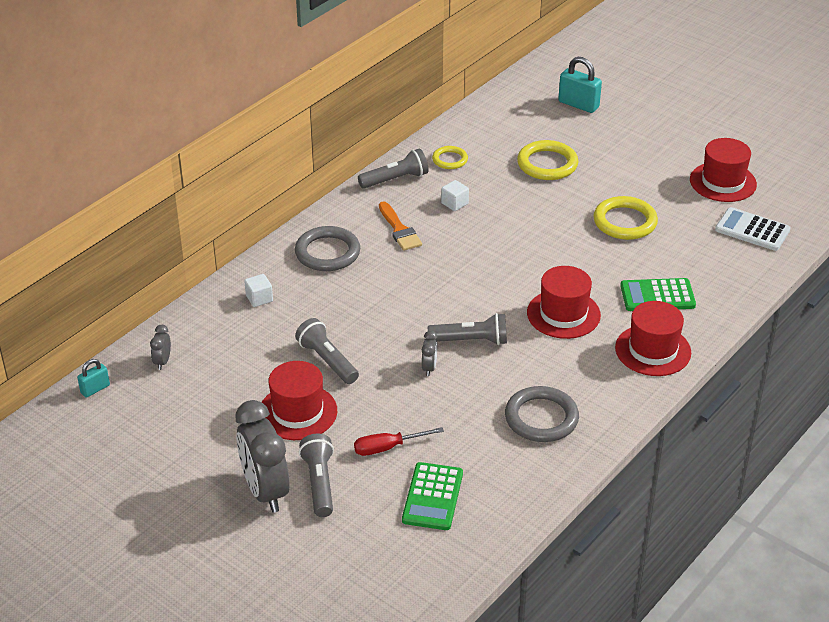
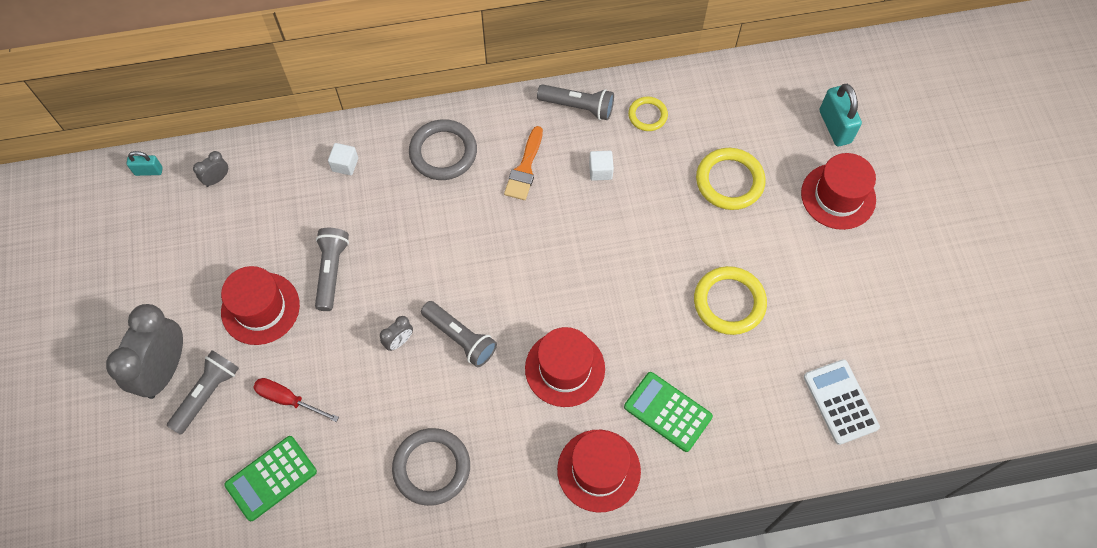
camera: 40 degrees right, 25 degrees up
red hat [690,138,757,202] -> red hat moved to [801,153,876,230]

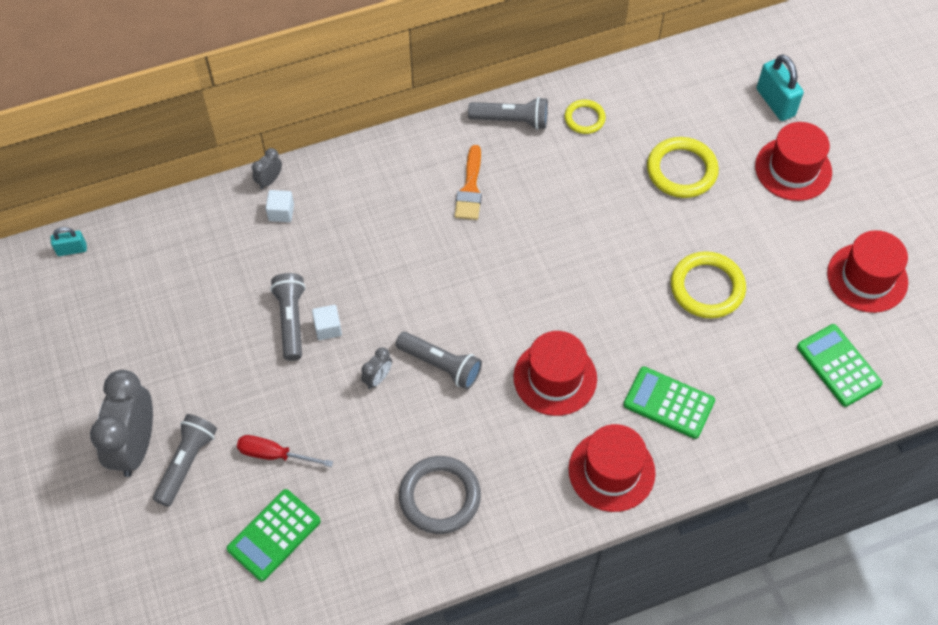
camera: 10 degrees left, 5 degrees down
grey clock [193,151,228,187] -> grey clock moved to [252,148,282,189]
red hat [221,266,300,345] -> red hat moved to [827,230,908,313]
grey ring [409,119,477,180] -> none
white cube [589,151,614,181] -> white cube moved to [312,305,342,340]
white calculator [804,359,880,445] -> green calculator [797,324,883,407]

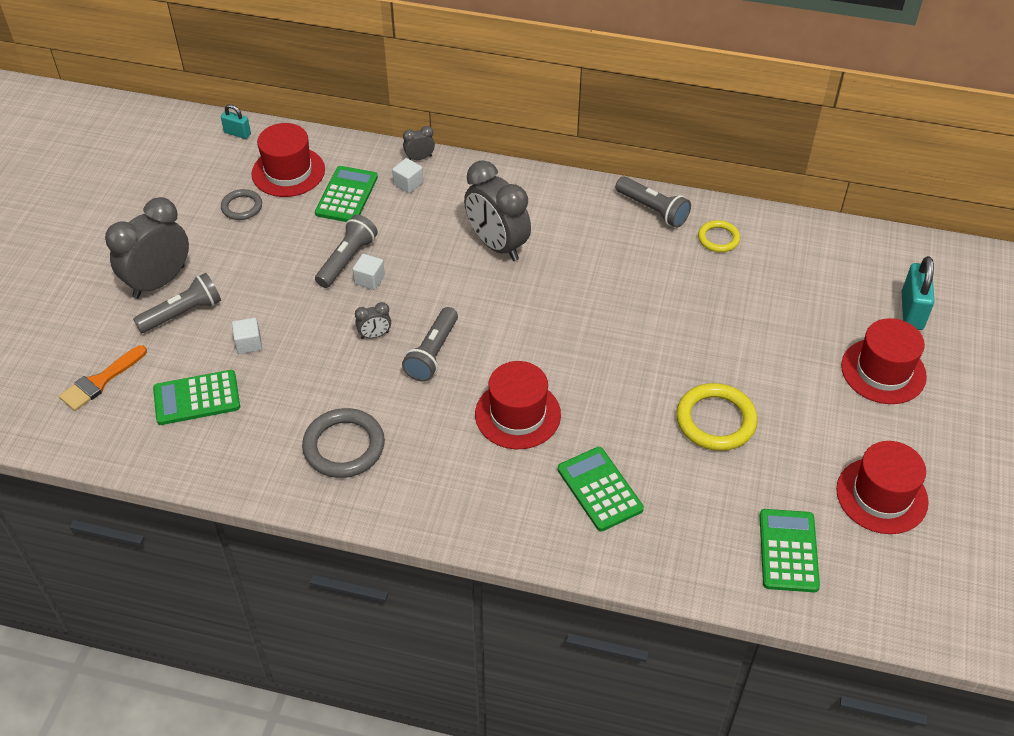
camera: 35 degrees right, 10 degrees down
red screwdriver [237,435,333,467] -> white cube [232,318,262,354]
grey flashlight [396,332,482,389] -> grey flashlight turned 45 degrees clockwise [402,307,458,382]
orange brush [455,145,482,220] -> orange brush moved to [59,345,147,411]
red hat [569,424,656,512] -> red hat moved to [251,123,325,197]
yellow ring [647,137,719,198] -> none
none -> grey ring [221,189,262,220]
none -> green calculator [315,166,378,222]
none -> grey clock [464,160,531,261]

